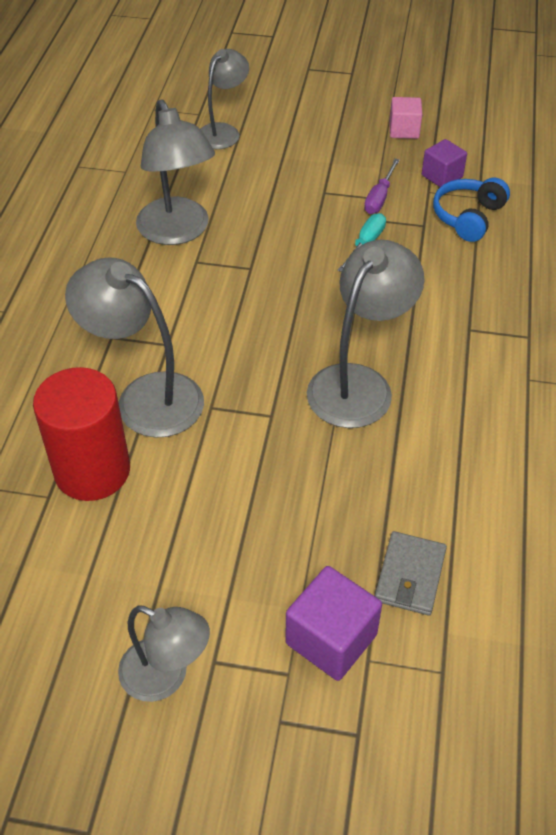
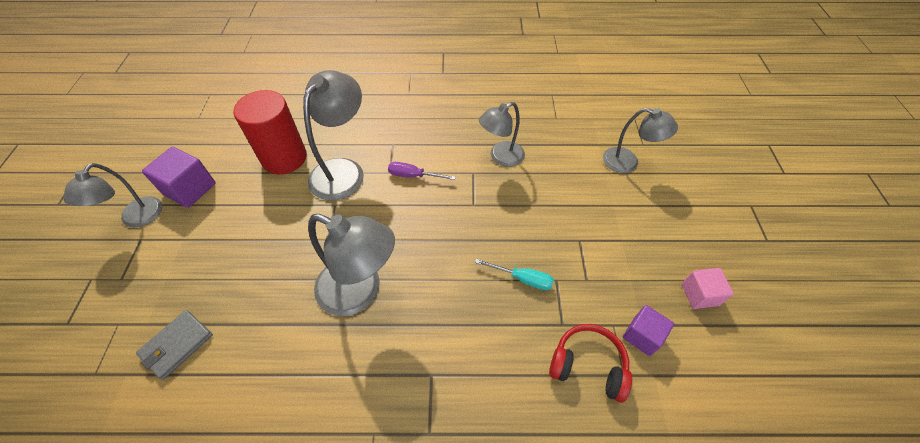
camera: 80 degrees right, 5 degrees up
grey lamp [136,100,215,245] -> grey lamp [479,102,525,167], size x0.65
purple cube [285,566,382,681] -> purple cube moved to [142,147,216,208]
purple screwdriver [364,159,400,214] -> purple screwdriver moved to [388,162,456,180]
grey wallet [375,531,447,616] -> grey wallet turned 60 degrees counterclockwise [136,310,213,380]
blue headphones [433,177,510,242] -> red headphones [549,324,632,403]

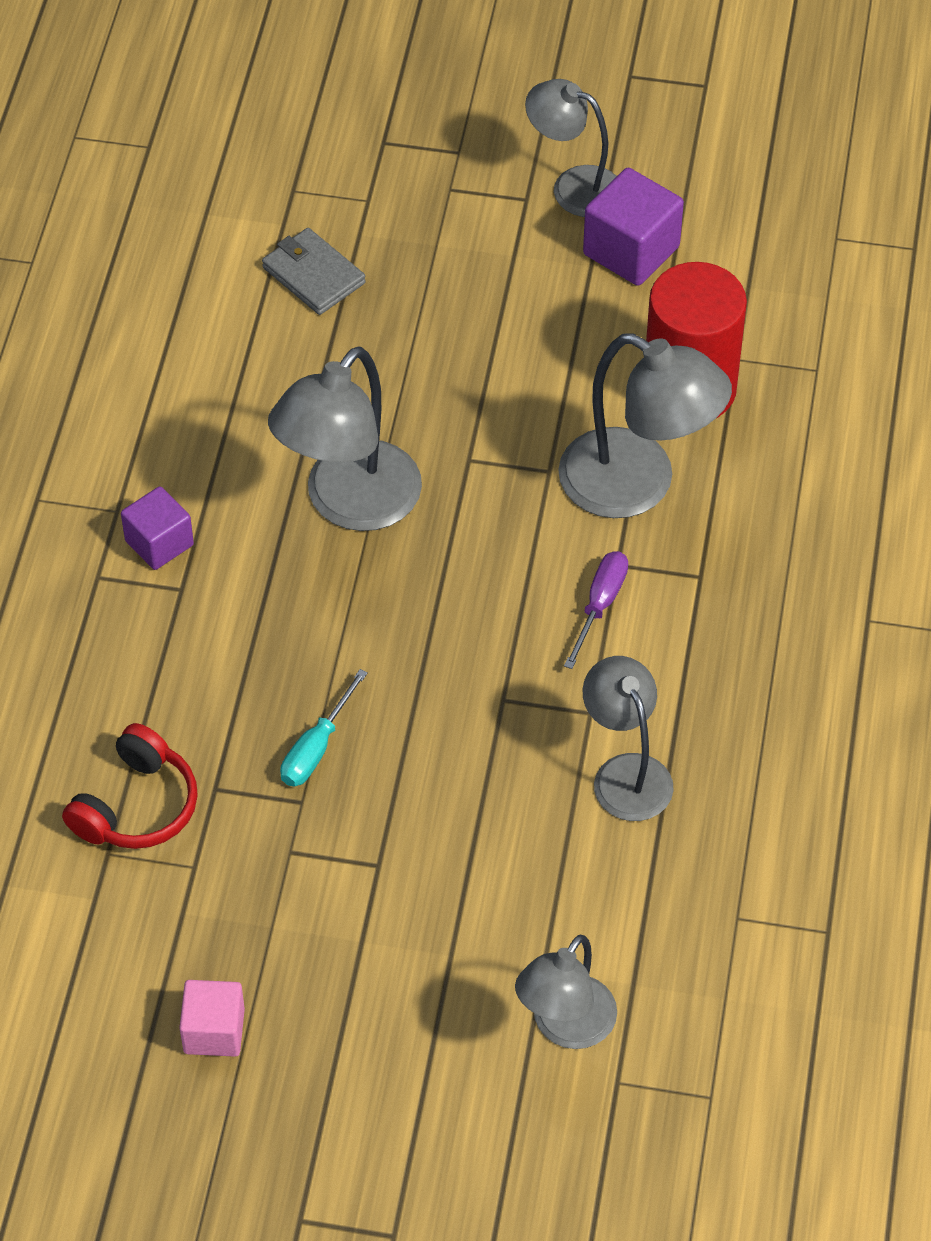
camera: 100 degrees right, 0 degrees up
purple cube [623,305,674,356] -> purple cube moved to [121,486,194,570]

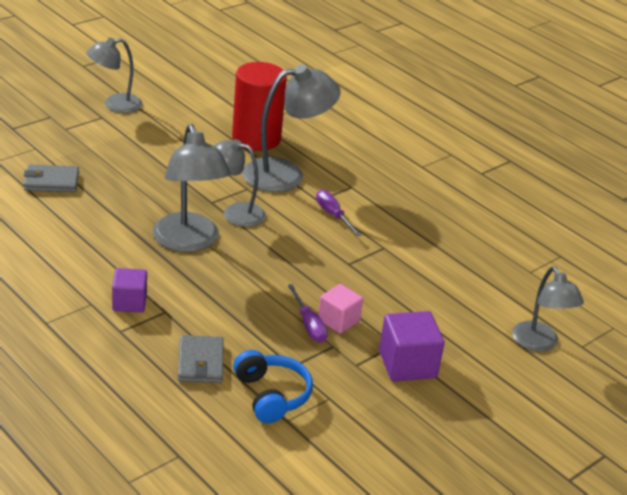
camera: 55 degrees left, 20 degrees down
red headphones [62,723,198,849] -> blue headphones [233,350,313,423]
pink cube [179,980,245,1057] -> pink cube moved to [318,284,363,334]
turquoise screwdriver [280,669,368,786] -> purple screwdriver [287,284,328,343]
purple cube [583,168,684,286] -> purple cube moved to [379,311,445,381]
grey lamp [583,656,674,821] -> grey lamp moved to [214,139,266,227]
none -> grey wallet [178,335,224,383]

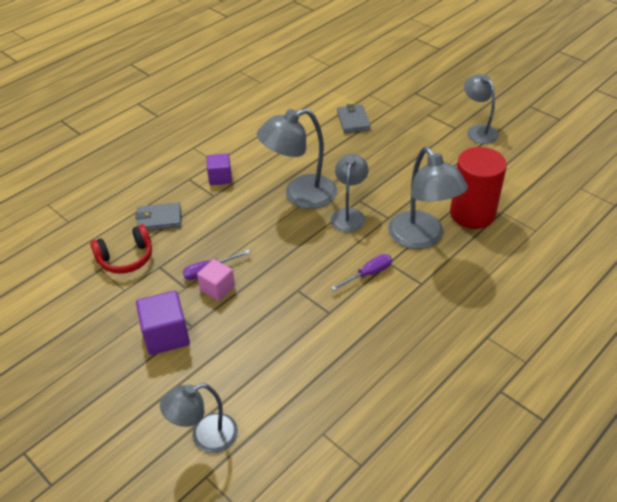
camera: 90 degrees right, 10 degrees up
blue headphones [233,350,313,423] -> red headphones [90,224,152,274]

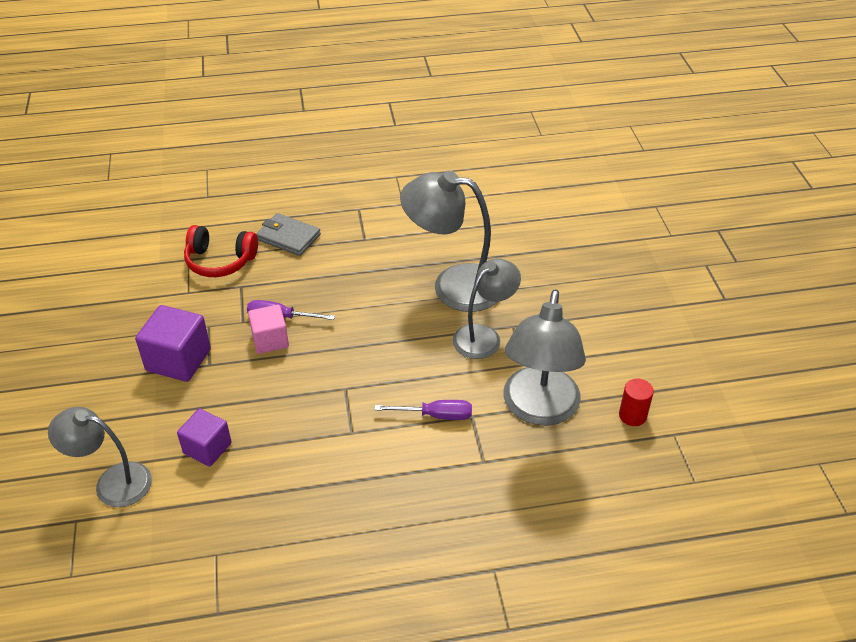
camera: 35 degrees right, 0 degrees up
purple cube [207,153,232,185] -> purple cube moved to [177,409,232,467]
grey wallet [337,104,371,133] -> none
red cylinder [450,147,507,229] -> red cylinder [619,379,654,426], size x0.42
grey lamp [464,74,499,144] -> none

